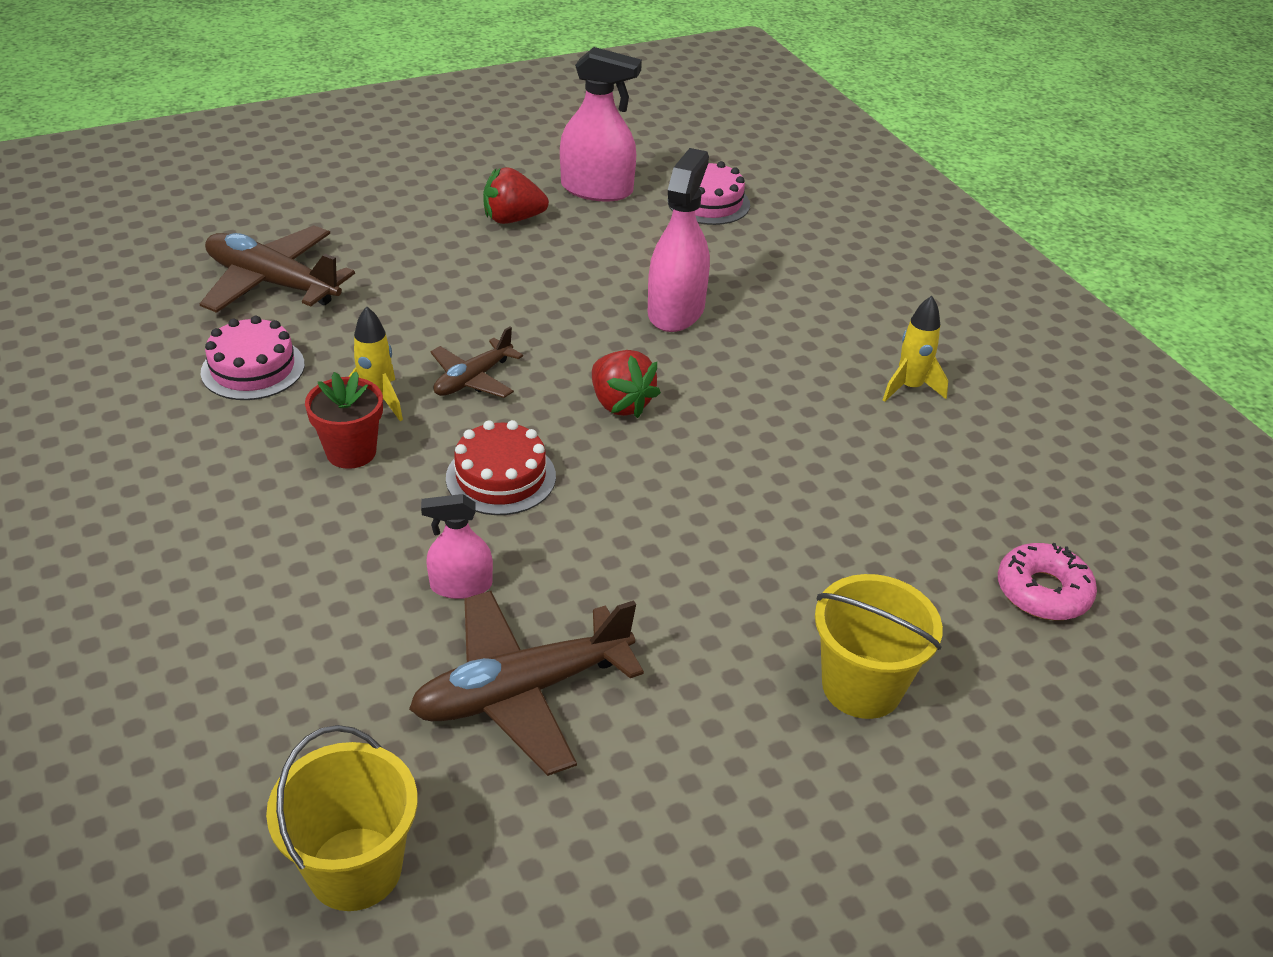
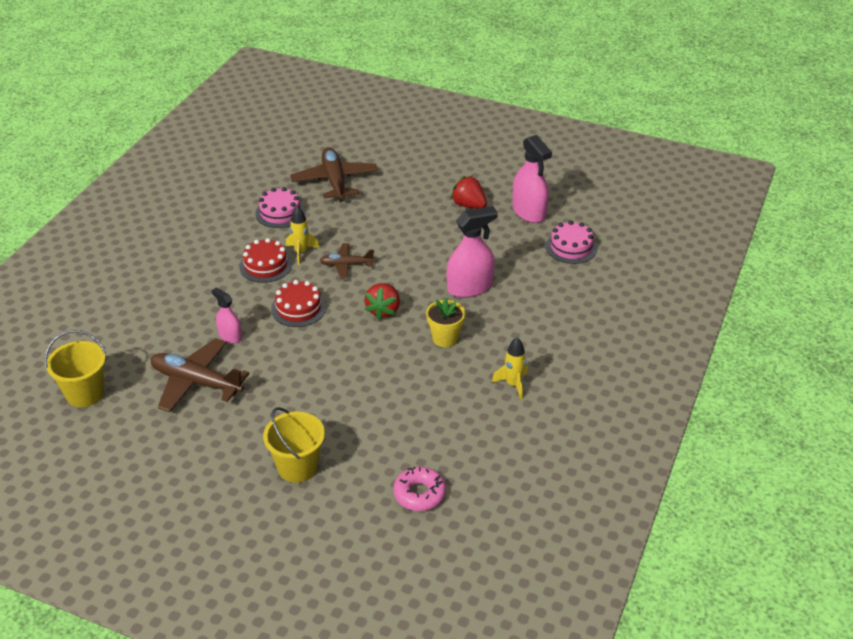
camera: 50 degrees right, 0 degrees up
red flower pot [305,372,383,469] -> red cake [239,238,292,283]
none -> yellow flower pot [426,298,465,347]

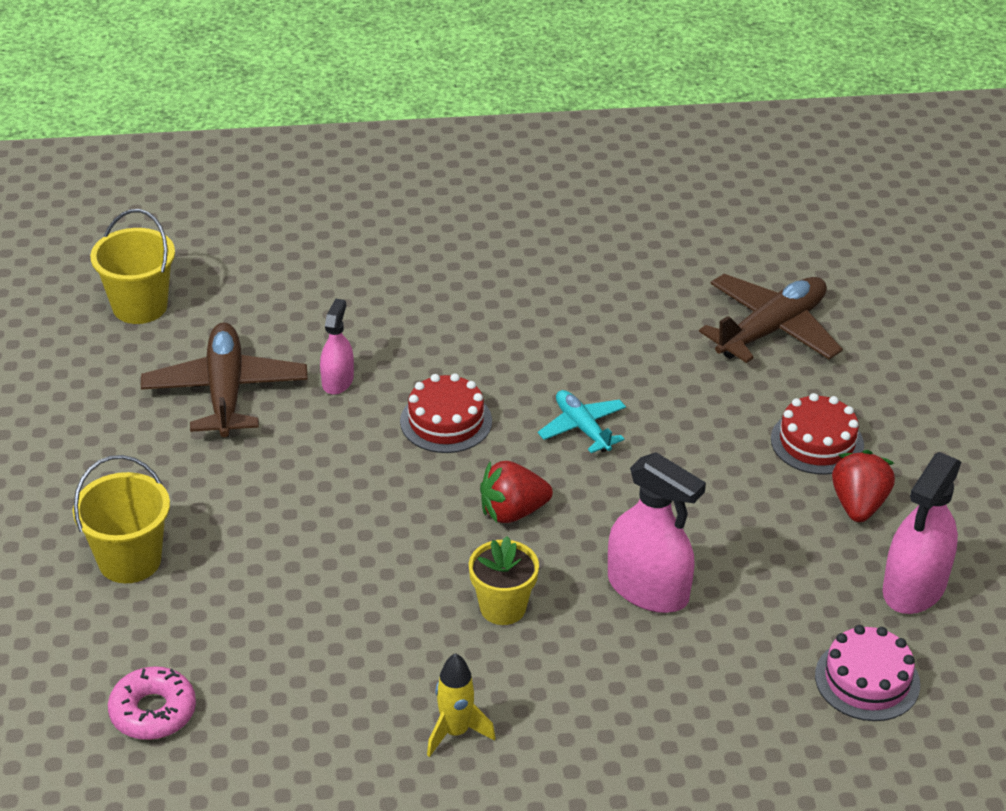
camera: 60 degrees right, 0 degrees up
red cake [239,238,292,283] -> red cake moved to [771,393,864,475]
pink cake [255,187,305,228] -> none
yellow rocket [286,206,320,265] -> none
brown plane [319,243,374,279] -> turquoise plane [538,390,626,453]

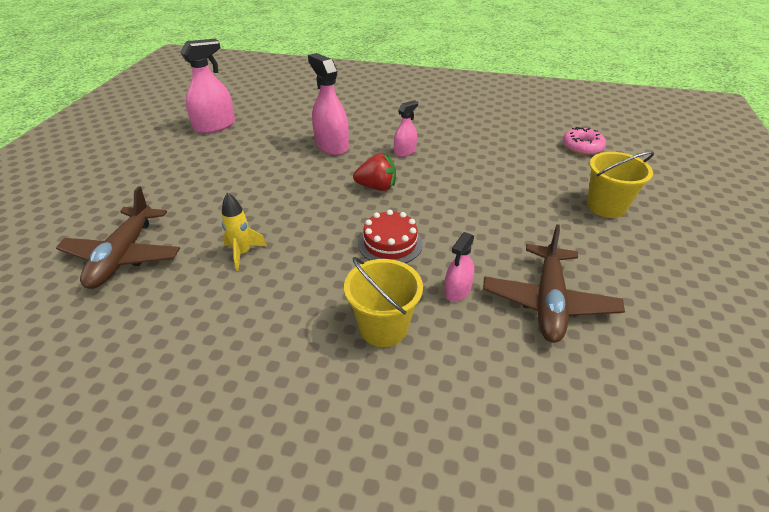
camera: 160 degrees left, 0 degrees up
yellow bucket [90,209,175,324] -> yellow bucket moved to [344,257,423,347]
yellow rocket [427,653,495,757] -> yellow rocket moved to [222,193,267,271]
yellow flower pot [469,536,539,625] -> pink spray bottle [394,100,418,157]
turquoise plane [538,390,626,453] -> none
brown plane [699,274,843,363] -> brown plane turned 60 degrees counterclockwise [56,186,180,289]
red cake [771,393,864,475] -> none
pink cake [815,625,920,721] -> none
red strawberry [832,450,895,522] -> none

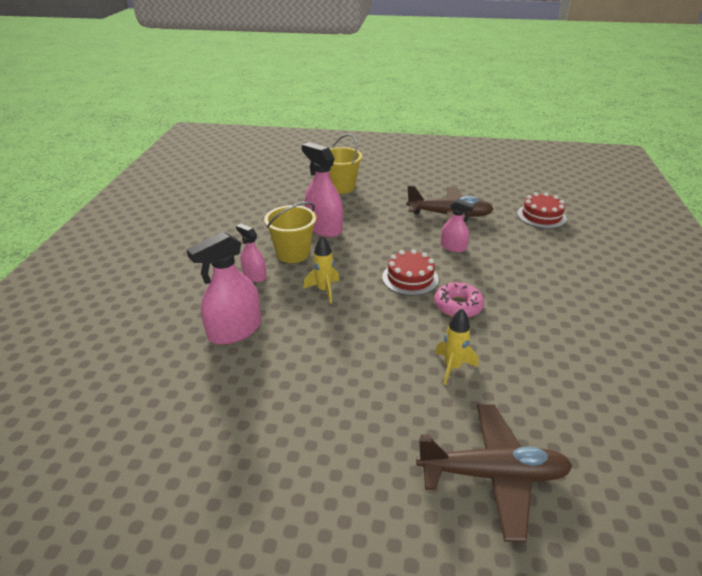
camera: 95 degrees left, 5 degrees down
pink spray bottle [180,39,235,134] -> pink spray bottle moved to [302,142,343,237]
yellow bucket [344,257,423,347] -> yellow bucket moved to [264,202,317,263]
red strawberry [353,154,396,191] -> yellow rocket [303,235,339,303]
pink donut [563,127,606,155] -> pink donut moved to [434,282,484,318]
none -> red cake [517,192,567,229]

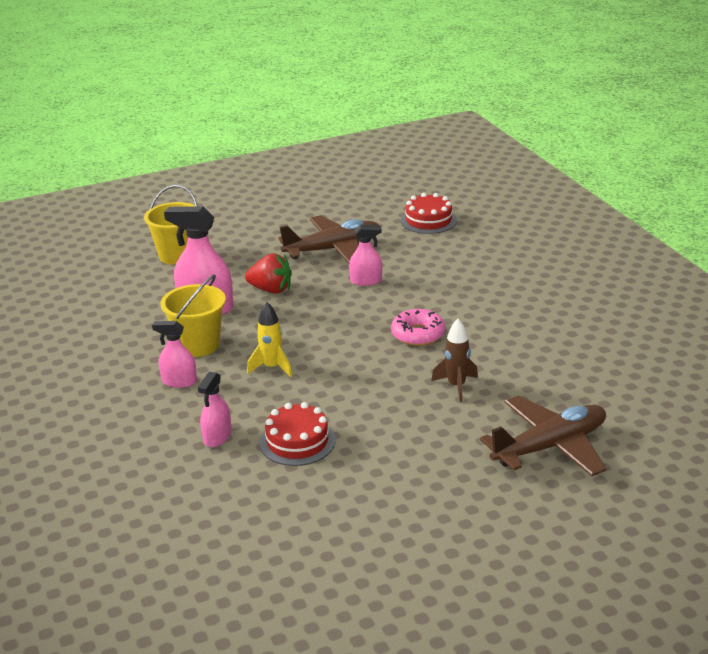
camera: 30 degrees left, 5 degrees down
pink spray bottle [186,231,261,345] -> pink spray bottle [198,372,232,447], size x0.57
red cake [382,249,439,296] -> red cake moved to [260,402,336,466]
yellow rocket [435,308,478,385] -> brown rocket [431,319,478,402]
none -> red strawberry [245,253,292,294]

